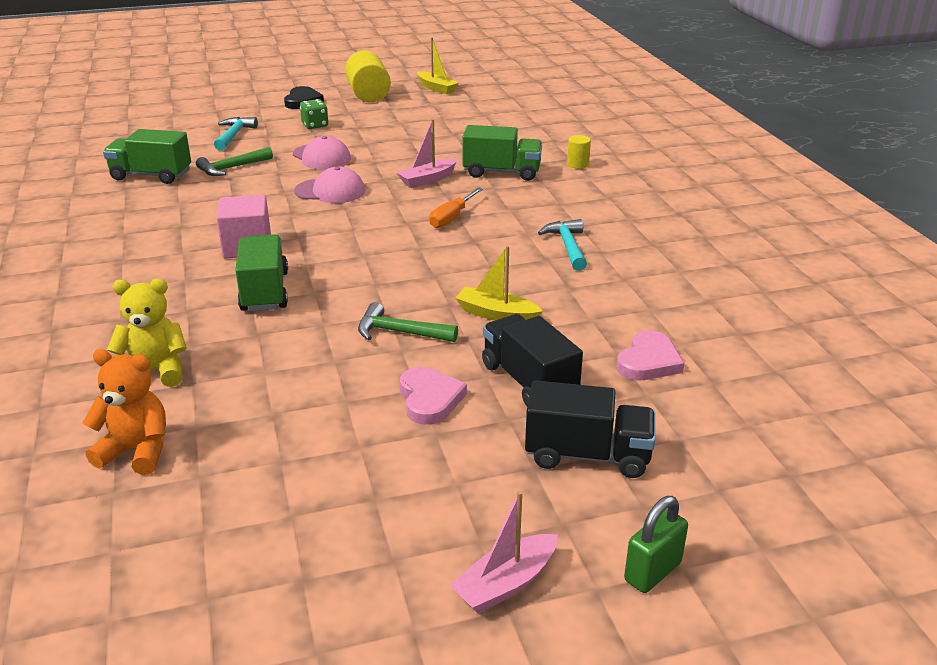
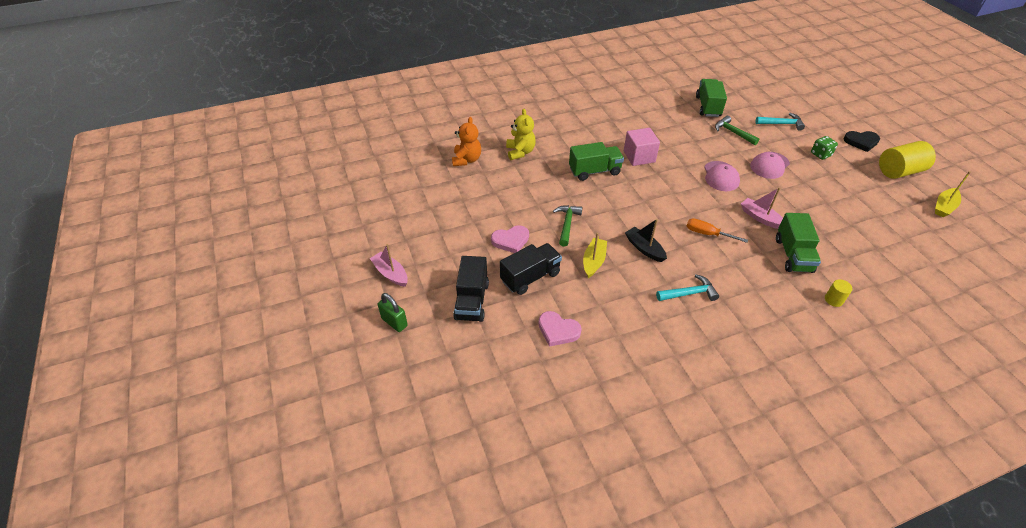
camera: 85 degrees right, 15 degrees up
none -> black boat [625,219,667,262]

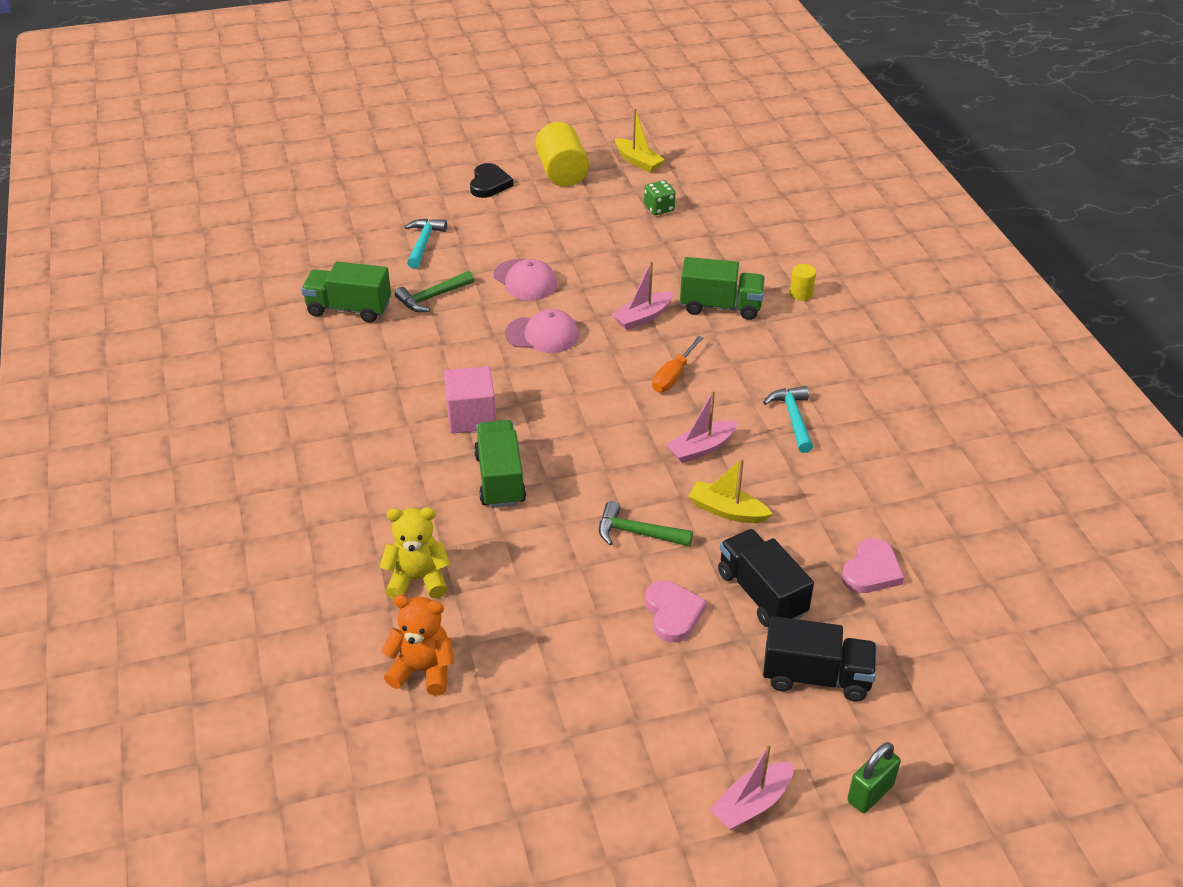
camera: 85 degrees left, 5 degrees down
black boat [625,219,667,262] -> pink boat [666,390,738,463]
green dice [811,136,838,160] -> green dice moved to [644,180,676,215]

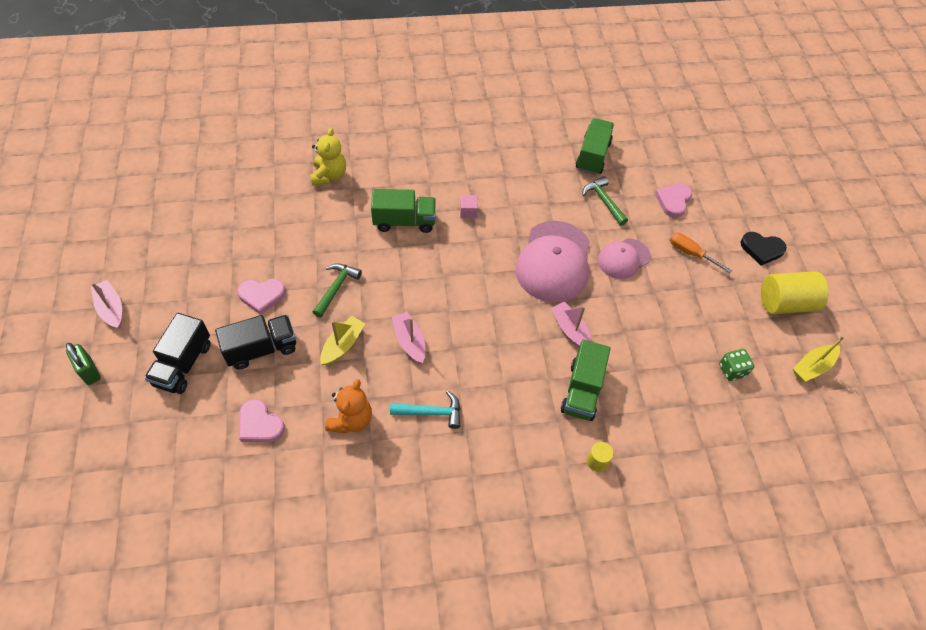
camera: 95 degrees right, 15 degrees up
orange teddy bear [381,595,454,696] -> orange teddy bear moved to [325,379,372,433]
turquoise hammer [404,219,447,269] -> pink heart [655,183,692,218]
pink cube [444,366,496,434] -> pink cube [460,195,478,219], size x0.53
pink cap [505,309,579,353] -> pink cap [515,221,590,303], size x1.74
orange screwdriver [652,336,703,392] -> orange screwdriver moved to [670,233,732,273]

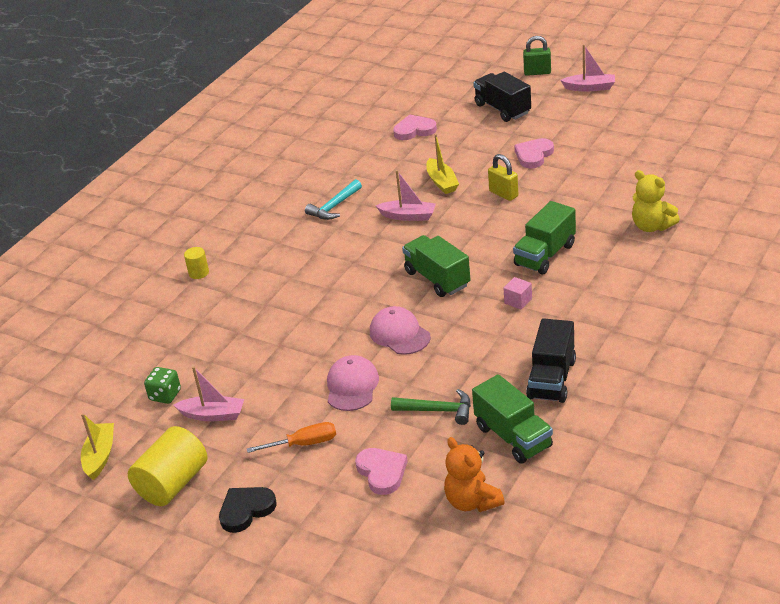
camera: 135 degrees right, 20 degrees down
black truck [215,315,296,370] -> black truck moved to [526,318,576,403]
green hammer [313,263,362,318] -> yellow padlock [488,154,518,201]
orange teddy bear [325,379,372,433] -> orange teddy bear moved to [444,437,505,512]
pink cap [515,221,590,303] -> pink cap [370,306,431,355], size x0.57
pink boat [551,301,592,347] -> pink boat moved to [174,366,244,421]
green truck [561,340,611,421] -> green truck moved to [402,235,470,297]

